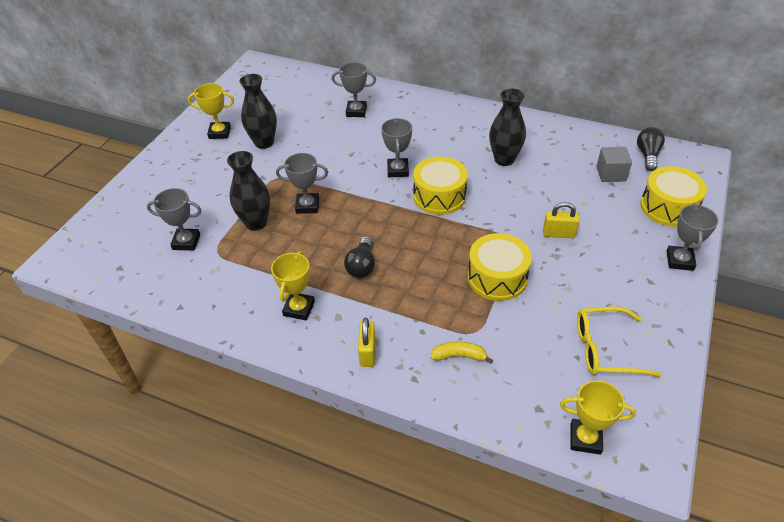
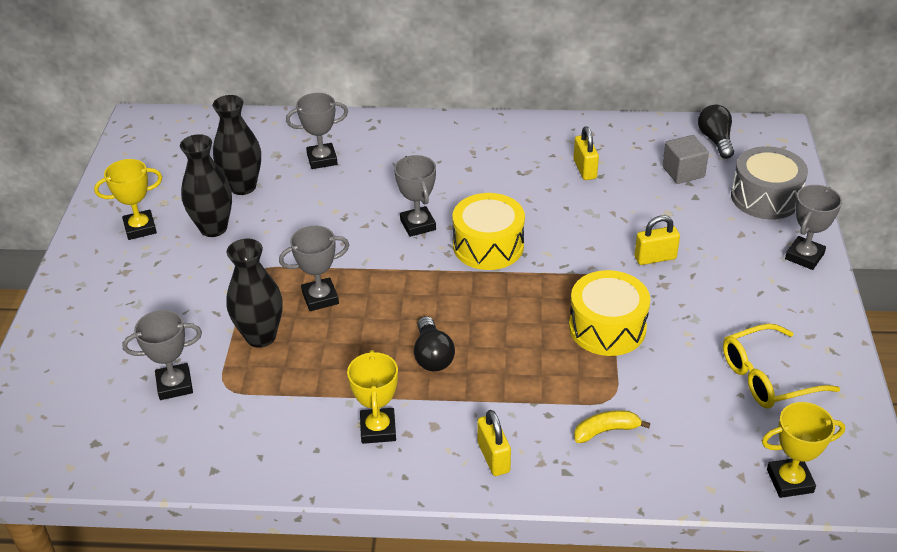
camera: 20 degrees left, 5 degrees down
black vase [489,89,526,166] -> black vase moved to [213,95,261,195]
yellow drum [640,166,707,227] -> grey drum [731,146,808,220]
grey trophy [666,204,719,271] -> grey trophy turned 45 degrees clockwise [785,185,842,270]
none -> yellow padlock [574,126,599,180]

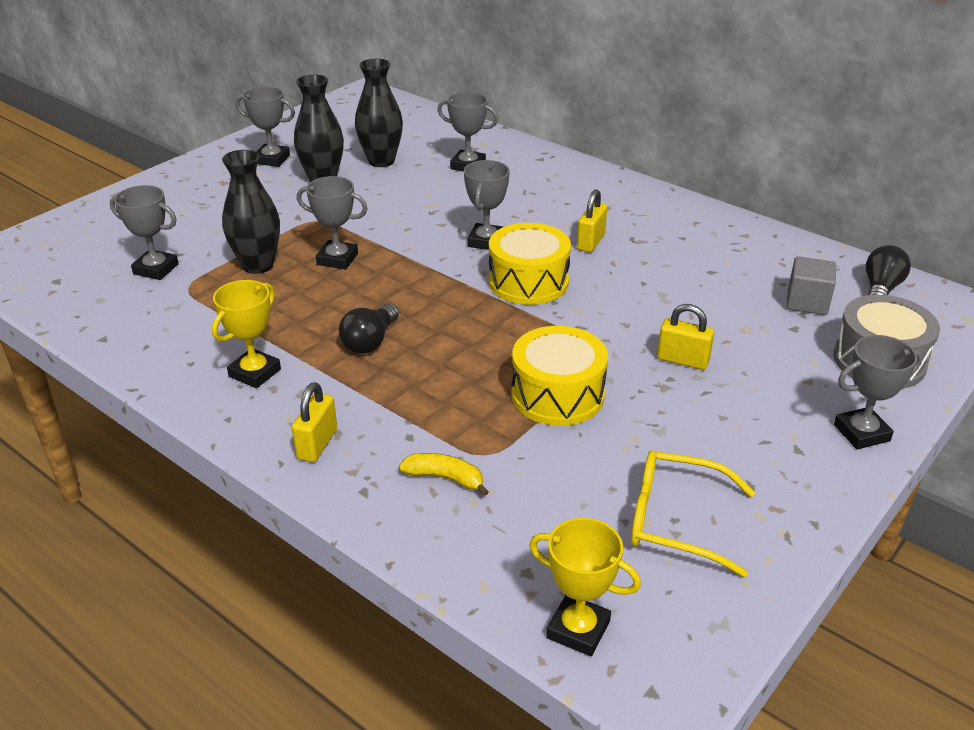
camera: 35 degrees right, 5 degrees down
yellow trophy [94,159,162,240] -> grey trophy [235,86,295,167]
yellow padlock [574,126,599,180] -> yellow padlock moved to [577,189,607,252]

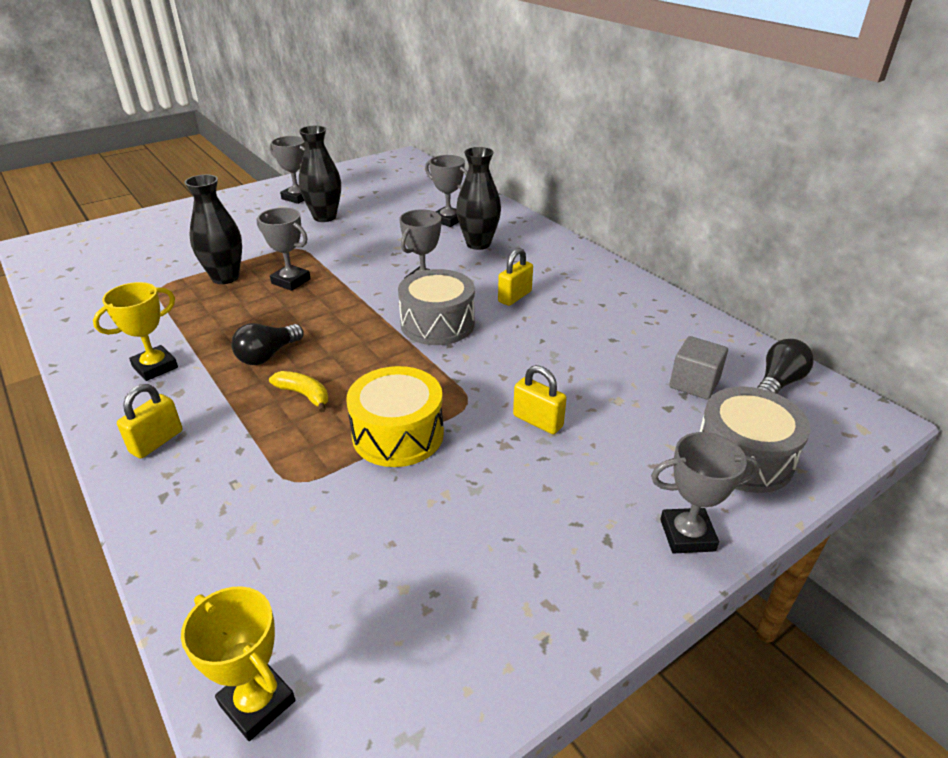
camera: 15 degrees right, 0 degrees up
grey trophy [110,185,179,280] -> none
black vase [355,59,403,167] -> black vase moved to [456,147,501,250]
yellow banana [399,453,489,496] -> yellow banana moved to [269,371,328,412]
yellow drum [489,223,571,305] -> grey drum [398,269,475,345]
yellow glasses [631,450,755,577] -> none

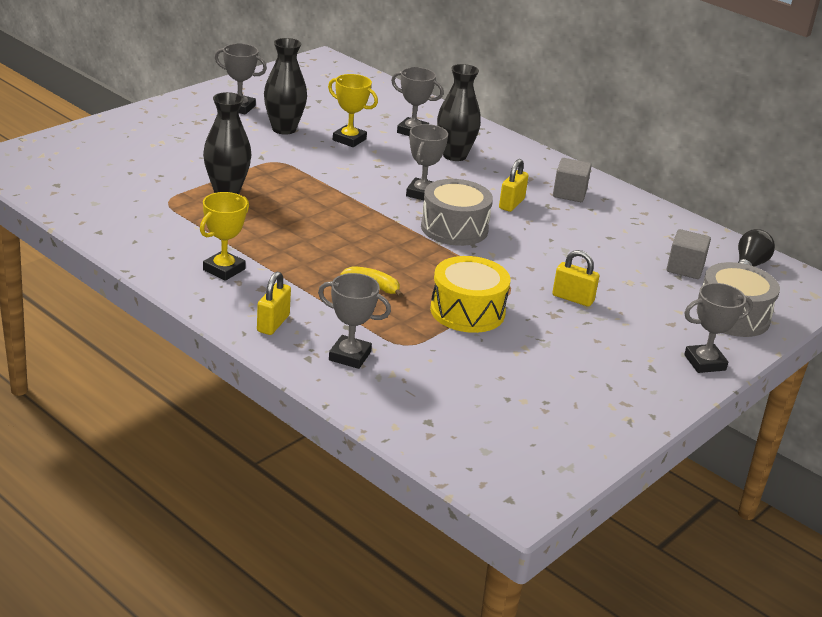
camera: 15 degrees left, 5 degrees down
yellow trophy [181,586,295,741] -> yellow trophy moved to [328,74,378,147]
black light bulb [231,323,304,365] -> none
grey trophy [257,207,311,291] -> grey trophy moved to [318,273,391,369]
none -> grey cube [553,158,592,202]

